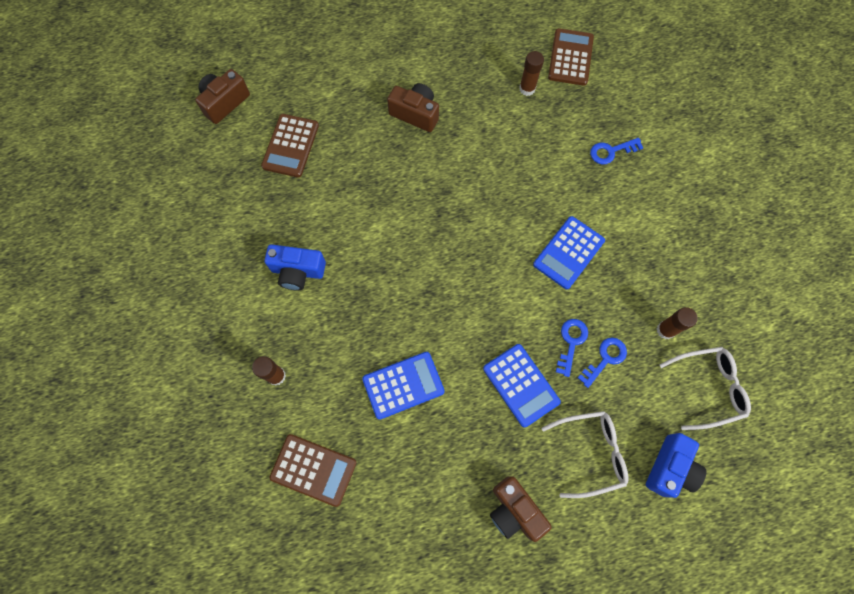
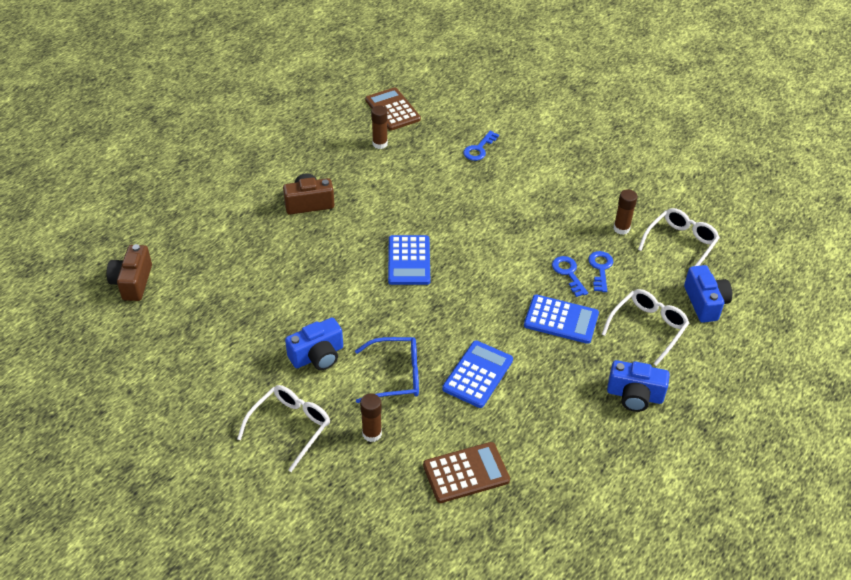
camera: 40 degrees left, 25 degrees down
brown calculator [261,114,319,178] -> none
brown camera [490,476,552,542] -> blue camera [607,360,670,412]
blue calculator [533,216,605,289] -> blue calculator moved to [388,235,430,285]
none -> white glasses [237,385,330,472]
none -> blue glasses [355,337,419,403]

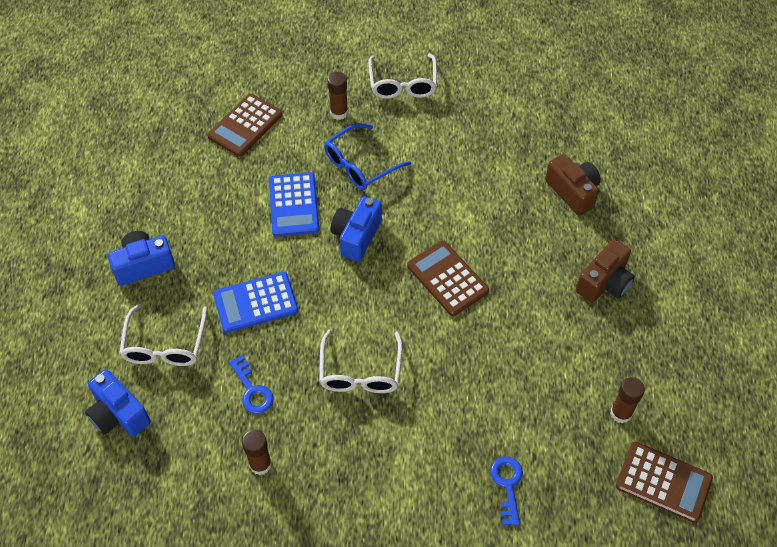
camera: 145 degrees right, 10 degrees up
brown camera [106,244,152,301] -> brown camera moved to [545,154,601,216]
blue camera [285,318,343,370] -> blue camera moved to [331,196,382,261]
blue calculator [388,235,430,285] -> brown calculator [407,240,489,316]
blue key [552,256,588,297] -> none
white glasses [638,208,720,266] -> white glasses moved to [319,329,403,393]

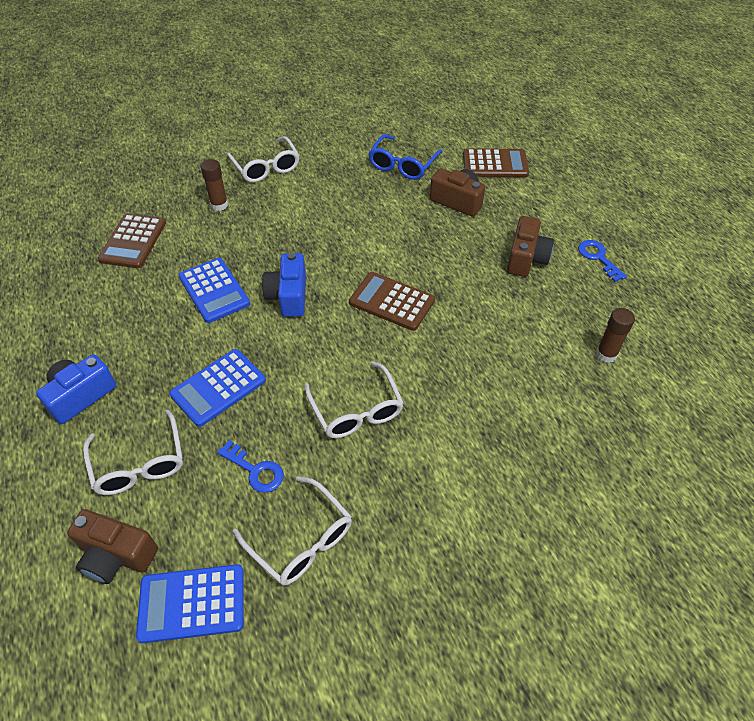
camera: 25 degrees left, 5 degrees down
blue camera [85,369,151,437] -> brown camera [67,509,158,584]
brown glue stick [242,430,272,475] -> white glasses [233,476,352,586]
blue glasses [324,123,411,190] -> blue glasses moved to [368,134,443,180]
blue key [490,456,523,526] -> blue key moved to [578,240,627,282]
brown calculator [616,442,713,523] -> brown calculator moved to [463,148,529,177]
none -> blue calculator [136,564,244,643]

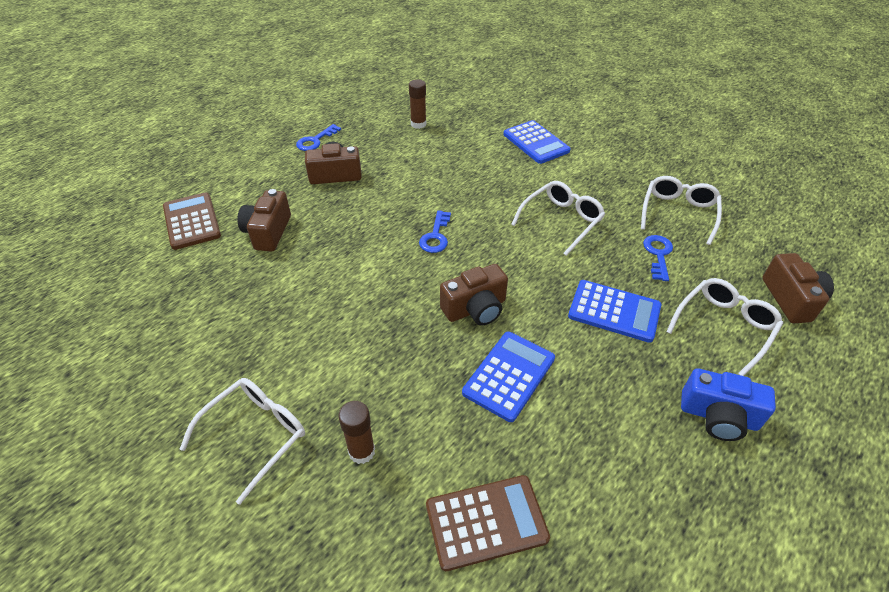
camera: 115 degrees left, 5 degrees down
blue calculator [136,564,244,643] -> blue calculator moved to [503,120,571,164]
blue camera [262,252,306,317] -> brown camera [440,264,508,325]
brown calculator [349,272,435,331] -> blue key [419,210,451,253]
blue glasses [368,134,443,180] -> none

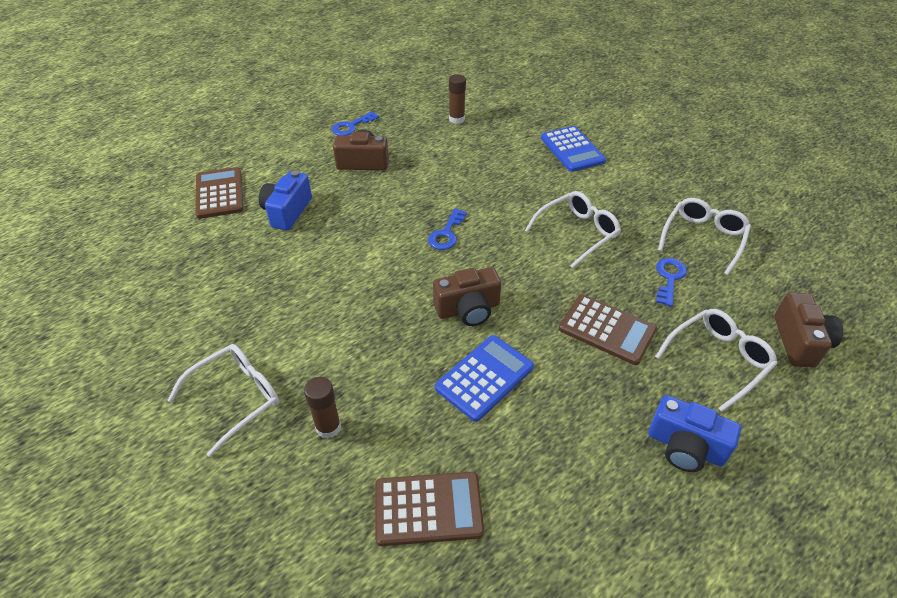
camera: 10 degrees right, 0 degrees up
brown camera [237,189,291,252] -> blue camera [259,171,312,231]
blue calculator [568,280,661,343] -> brown calculator [559,294,657,365]

